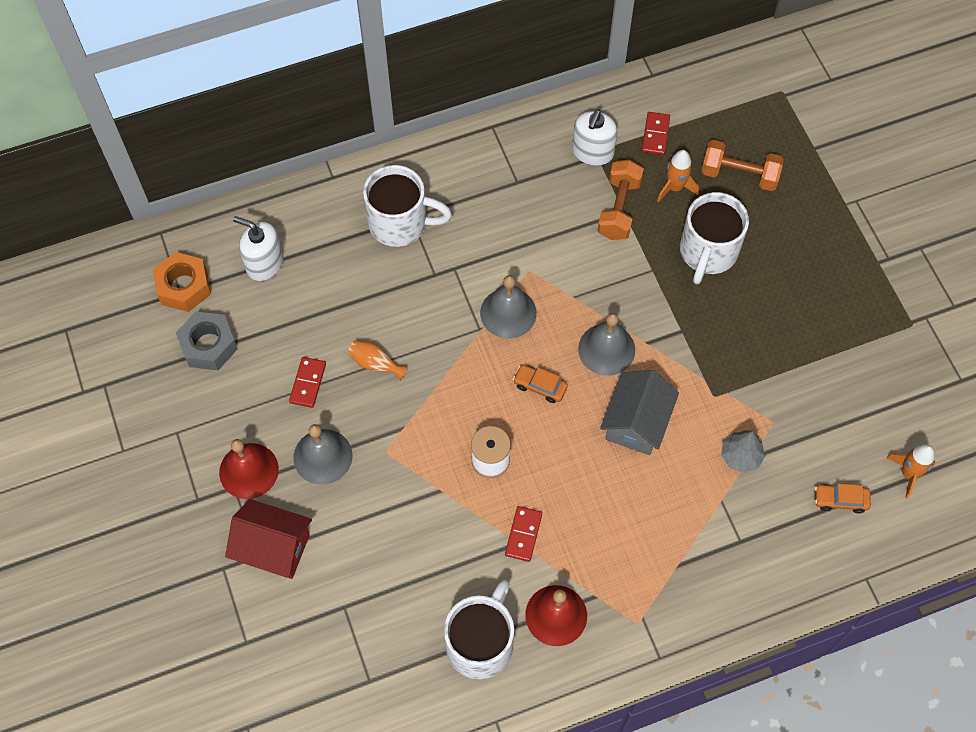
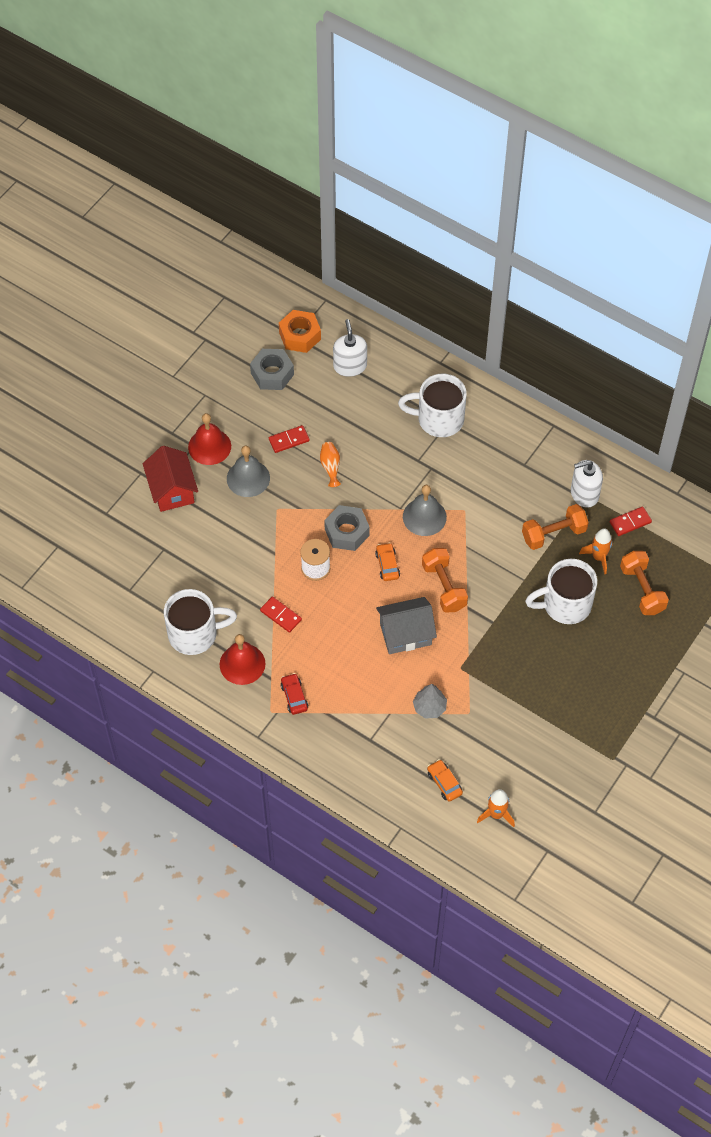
camera: 55 degrees right, 5 degrees down
white mug [363,165,452,247] -> white mug turned 120 degrees clockwise [398,374,467,437]
red domino [505,506,542,562] -> red domino turned 60 degrees clockwise [260,596,302,633]
grey bell [578,313,635,376] -> orange dumbbell [422,548,468,613]
none -> red car [281,673,308,715]
none -> grey nut [324,505,370,551]

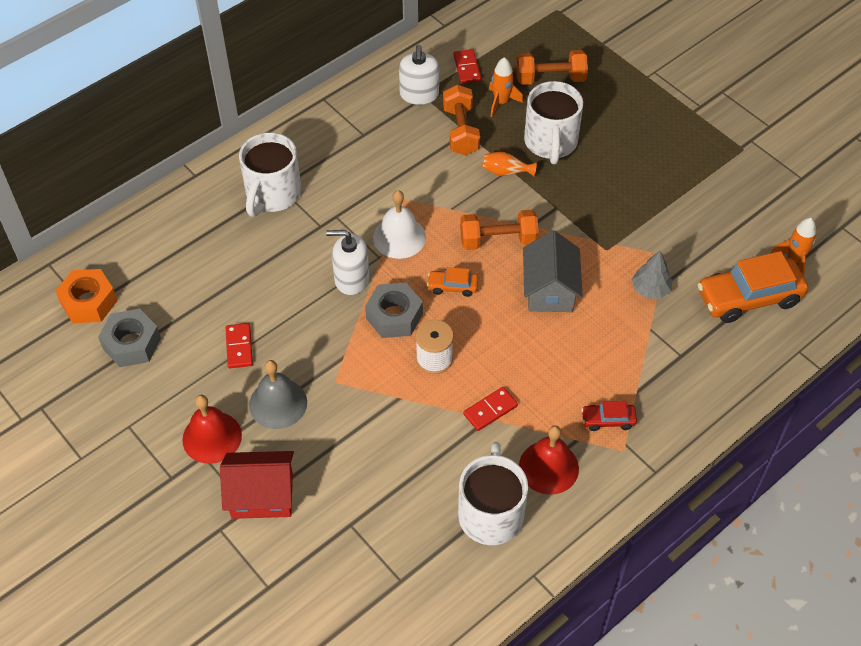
camera: 75 degrees left, 5 degrees down
orange vase [320,442,341,487] -> orange vase moved to [482,152,537,176]
white soap dispenser [333,319,367,377] -> white soap dispenser moved to [326,230,369,295]
grey bell [403,485,447,536] -> white bell [373,190,426,259]
orange car [427,759,463,802] -> orange car [697,251,808,323], size x2.08

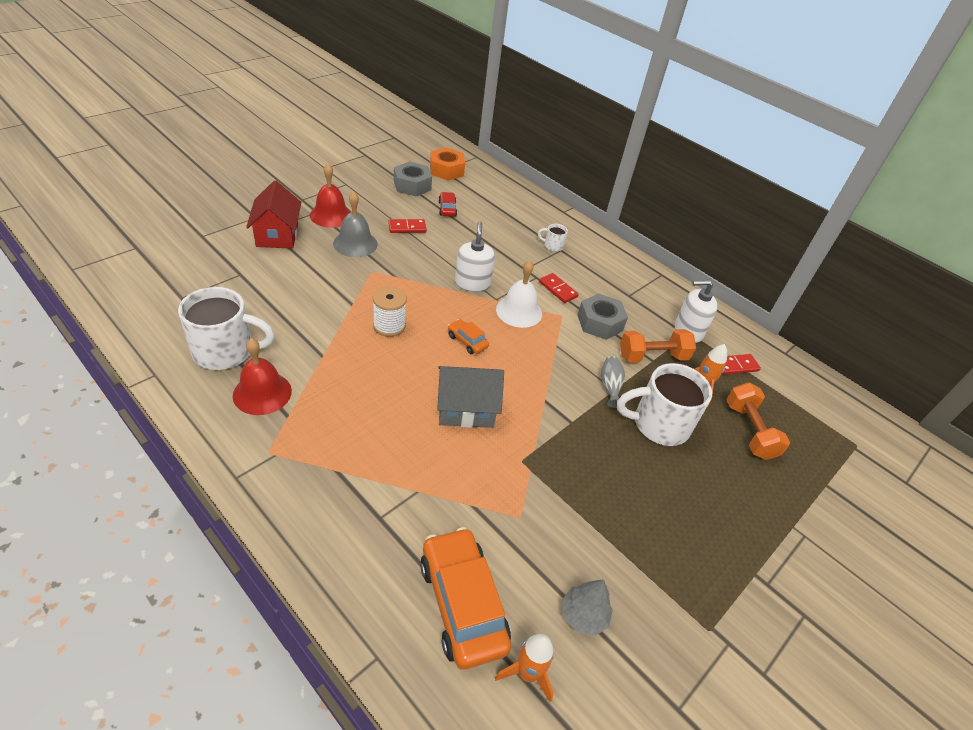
camera: 80 degrees right, 10 degrees down
white mug [239,132,301,217] -> white mug [538,224,568,252], size x0.44
grey nut [365,283,423,338] -> grey nut moved to [577,293,628,340]
orange car [427,267,478,297] -> orange car turned 45 degrees counterclockwise [448,319,489,354]
orange dumbbell [460,210,539,250] -> none
red domino [463,387,518,431] -> red domino moved to [539,273,579,303]
orange vase [482,152,537,176] -> grey vase [601,356,625,408]
red car [581,401,637,431] -> red car moved to [438,192,457,217]
grey tree [632,251,672,299] -> grey tree moved to [562,579,613,636]

